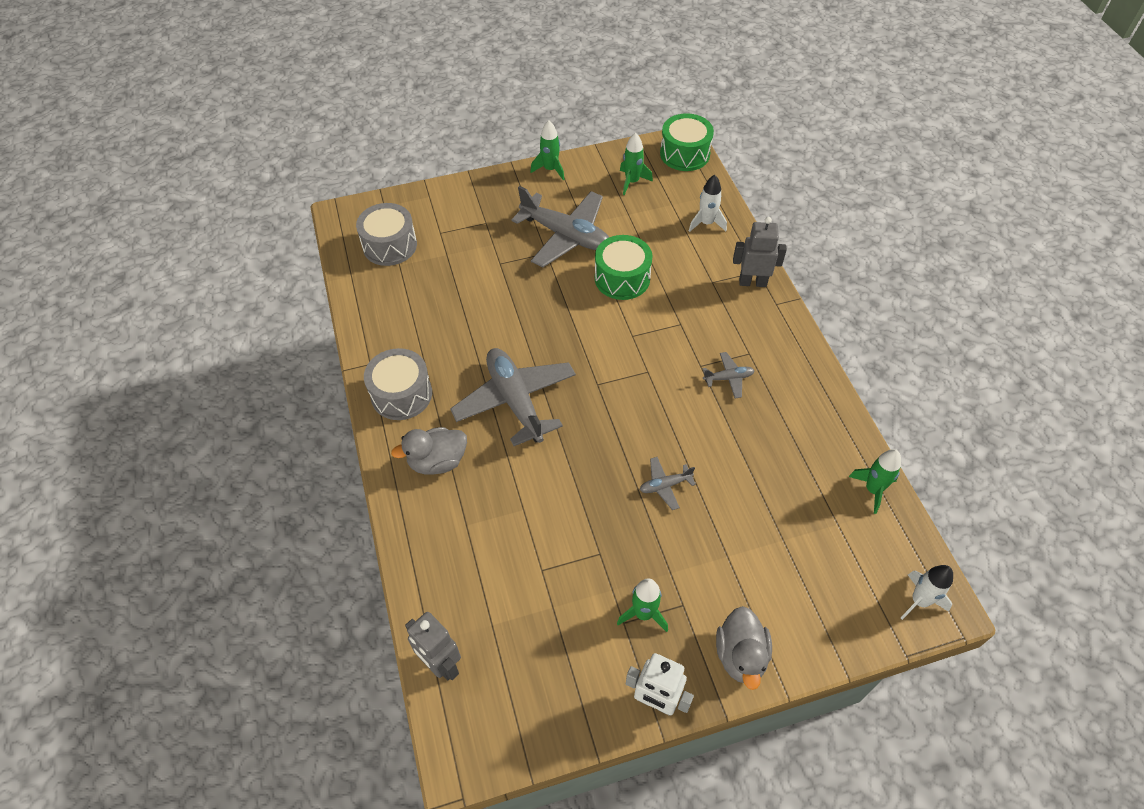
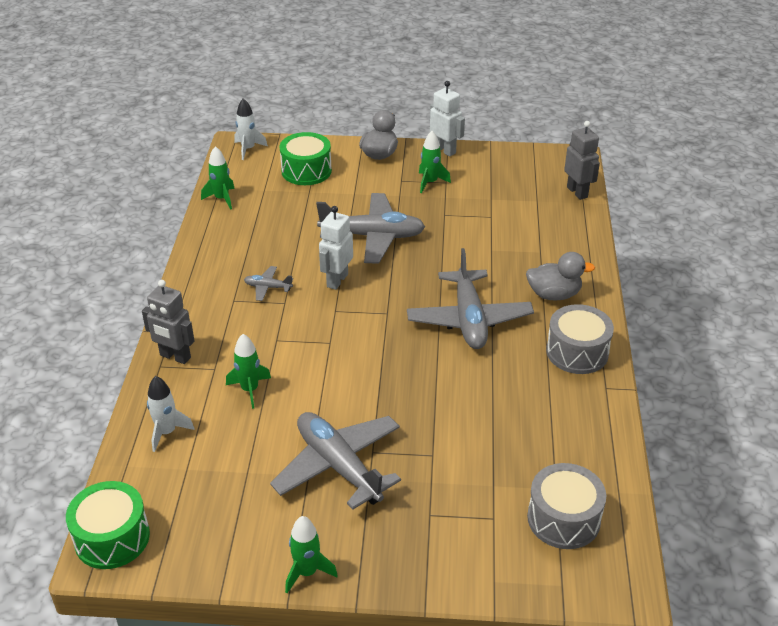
camera: 160 degrees left, 15 degrees down
green drum [595,235,652,300] -> green drum moved to [280,132,332,185]
green rocket [620,132,653,195] -> green rocket moved to [226,334,271,409]
grey plane [640,457,696,510] -> grey plane [316,193,425,264], size x2.25
none -> white robot [319,206,353,290]

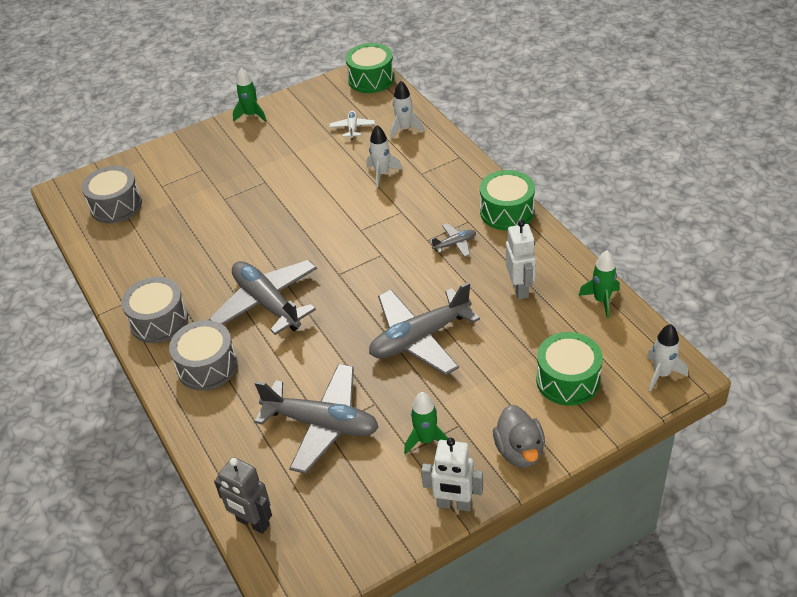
camera: 150 degrees right, 5 degrees up
grey robot [142,280,194,364] -> none
green rocket [226,334,271,409] -> white rocket [367,125,402,188]
grey plane [270,412,401,510] -> grey plane moved to [254,364,379,474]
white robot [319,206,353,290] -> white robot moved to [506,220,536,299]
grey duck [526,252,595,301] -> grey drum [169,320,238,390]
none -> white plane [330,110,375,140]
none -> green drum [480,170,535,230]

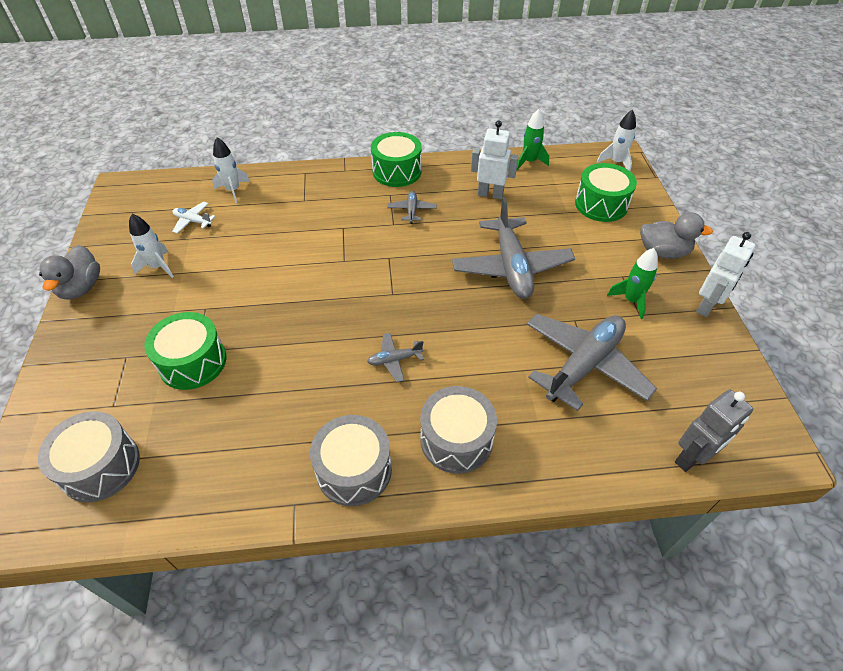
camera: 70 degrees left, 5 degrees up
grey plane [209,260,317,335] -> grey plane [367,333,424,382], size x0.44
green rocket [233,68,266,122] -> grey duck [39,245,100,299]
green drum [346,43,394,93] -> green drum moved to [144,312,226,390]
white rocket [367,125,402,188] -> white rocket moved to [129,214,174,278]

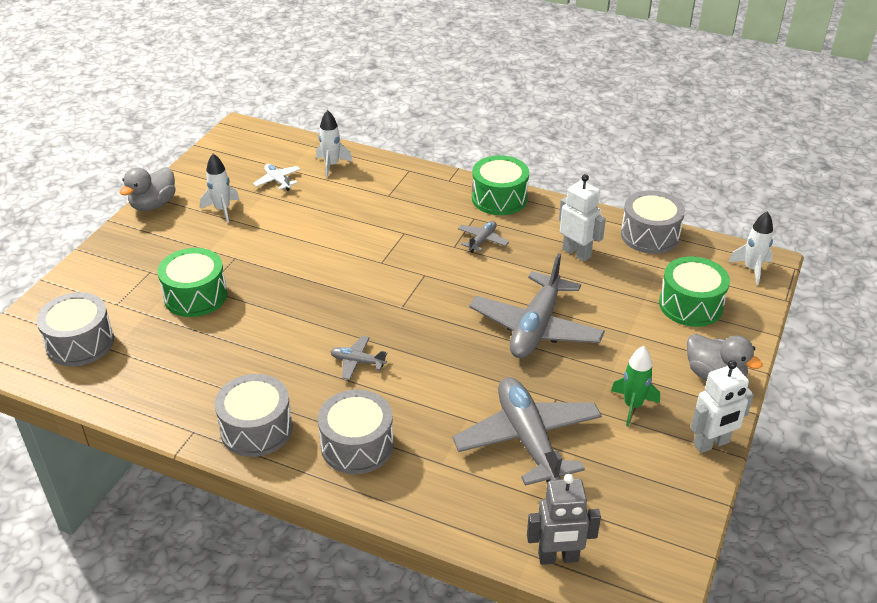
camera: 30 degrees right, 10 degrees down
green rocket [517,109,549,170] -> grey drum [621,190,685,254]
grey plane [527,314,657,411] -> grey plane turned 90 degrees counterclockwise [453,377,602,486]

